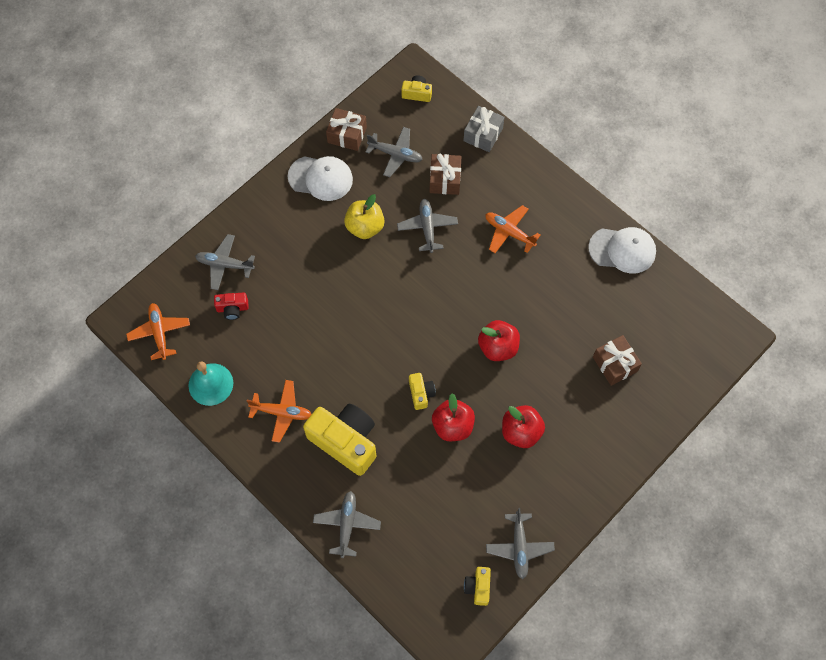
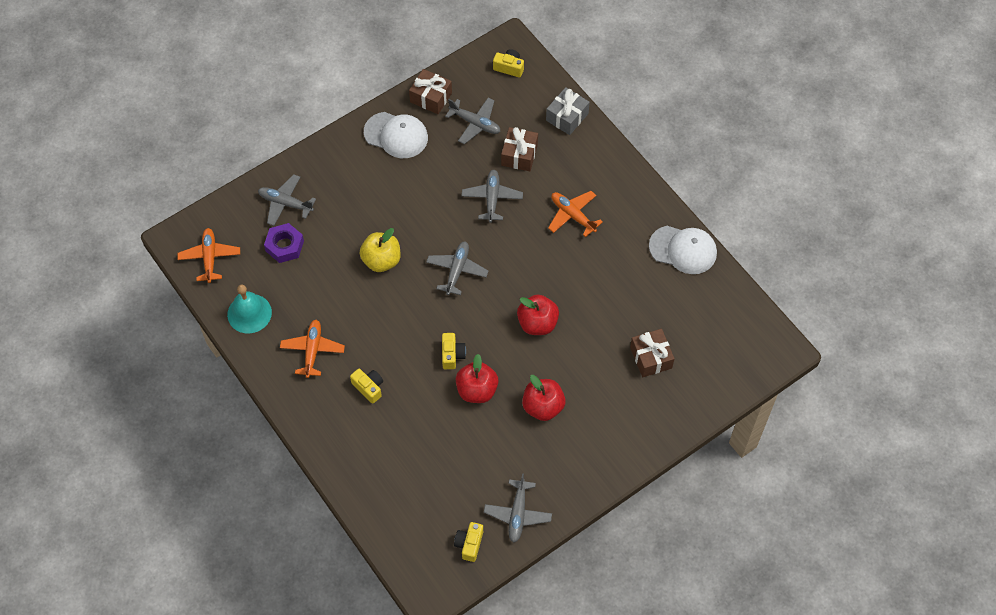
camera: 10 degrees right, 5 degrees down
red camera [214,292,249,320] -> purple nut [264,223,304,263]
orange plane [247,380,312,443] -> orange plane turned 105 degrees counterclockwise [280,320,345,378]
yellow camera [303,404,376,476] -> yellow camera [350,369,383,404], size x0.47
grey plane [313,491,381,558] -> grey plane moved to [426,241,488,295]
yellow apple [344,194,384,239] -> yellow apple moved to [360,228,401,272]

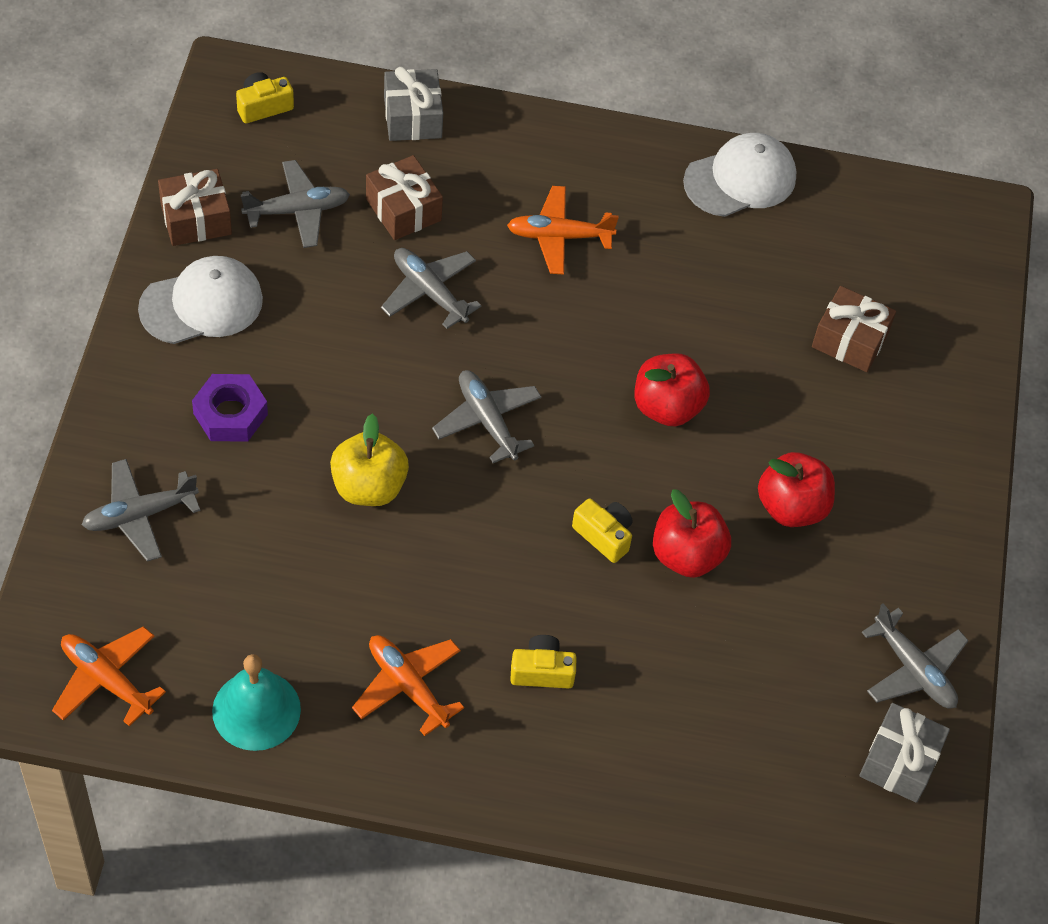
camera: 50 degrees left, 5 degrees down
purple nut [264,223,304,263] -> purple nut moved to [192,374,268,442]
yellow camera [454,522,483,562] -> grey gift [859,703,950,803]

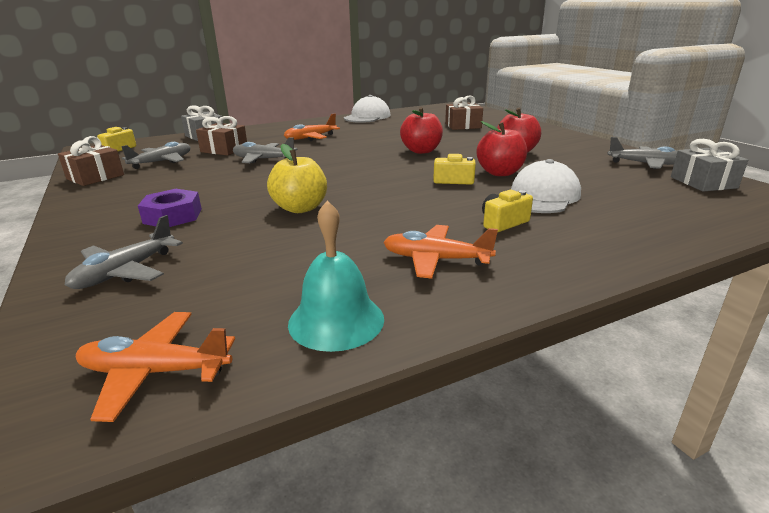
camera: 30 degrees left, 30 degrees down
white cap [138,256,263,344] -> white cap moved to [511,159,581,213]
grey plane [432,370,541,463] -> none

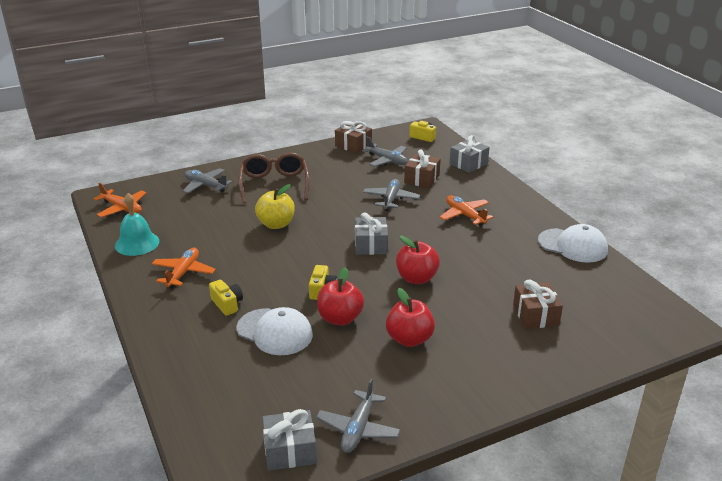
camera: 90 degrees right, 5 degrees up
orange plane [76,312,235,422] -> orange plane turned 120 degrees clockwise [93,183,146,217]
purple nut [138,189,202,227] -> brown glasses [238,152,309,203]
none -> grey gift [355,212,388,255]

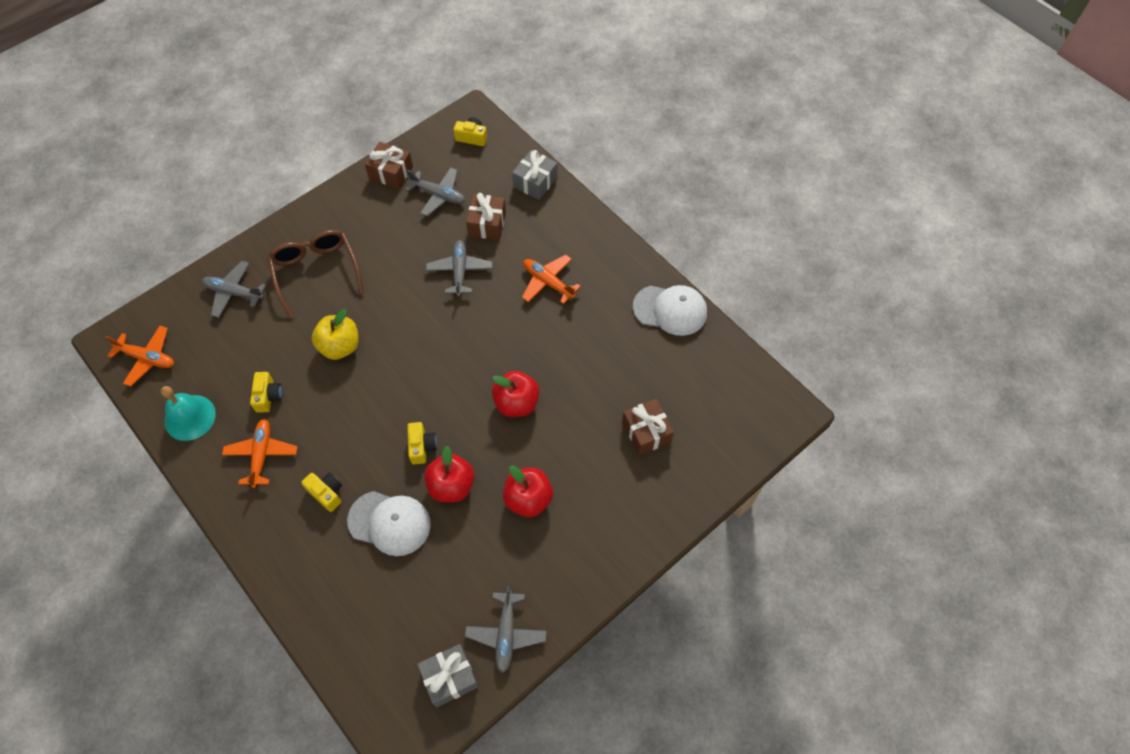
camera: 15 degrees left, 30 degrees up
grey gift [355,212,388,255] -> none
none -> yellow camera [250,372,283,413]

